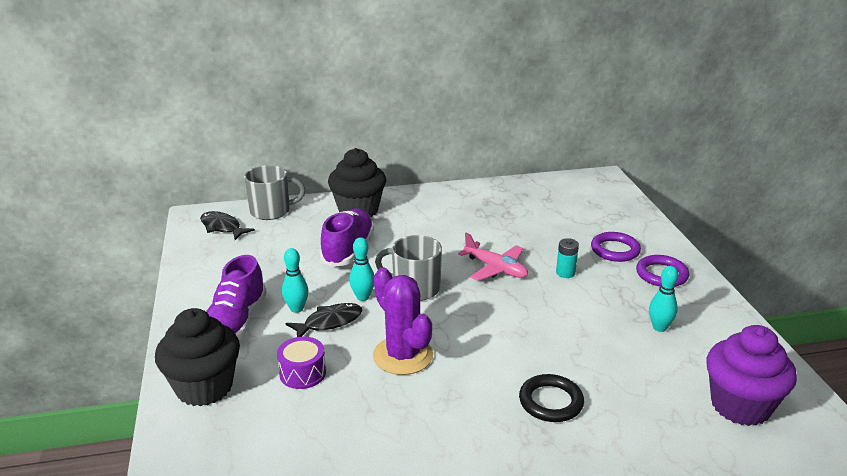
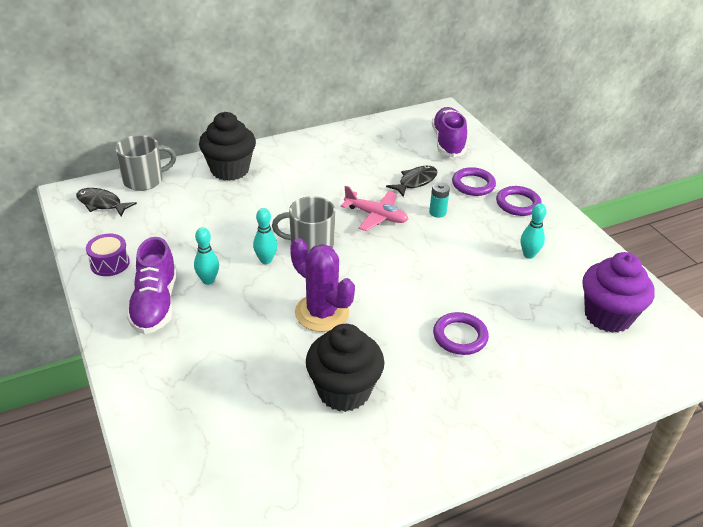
camera: 15 degrees left, 10 degrees up
black cupcake [155,308,240,407] -> black cupcake moved to [306,324,385,412]
purple drum [277,337,326,389] -> purple drum moved to [86,234,130,276]
black fish [285,303,362,337] -> black fish moved to [386,166,438,197]
purple shoe [320,208,375,267] -> purple shoe moved to [432,107,467,158]
black ring [519,374,584,422] -> purple ring [433,312,489,355]

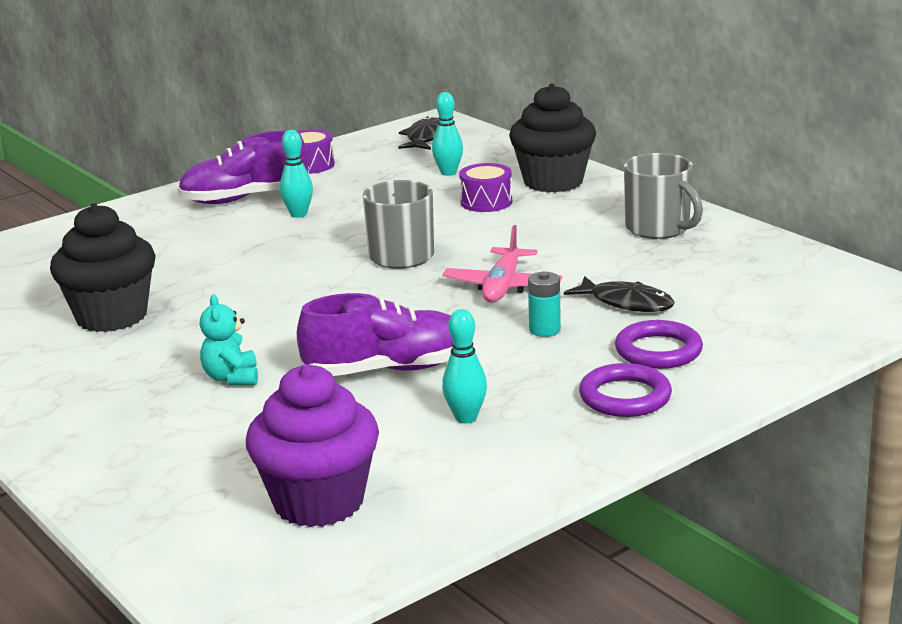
camera: 80 degrees right, 15 degrees down
grey mug [115,135,176,191] -> grey mug moved to [624,153,703,239]
turquoise bowling pin [253,208,277,264] -> turquoise bowling pin moved to [432,92,463,176]
purple cactus [290,238,355,332] -> none
purple shoe [432,107,467,158] -> purple shoe moved to [297,293,453,376]
purple ring [433,312,489,355] -> turquoise teddy bear [200,295,258,385]
none -> purple drum [459,163,512,212]

